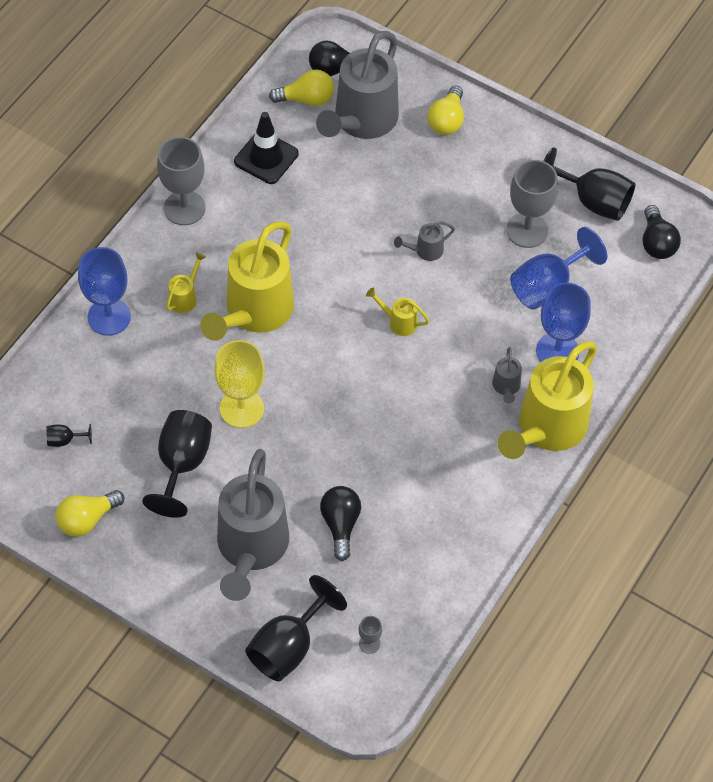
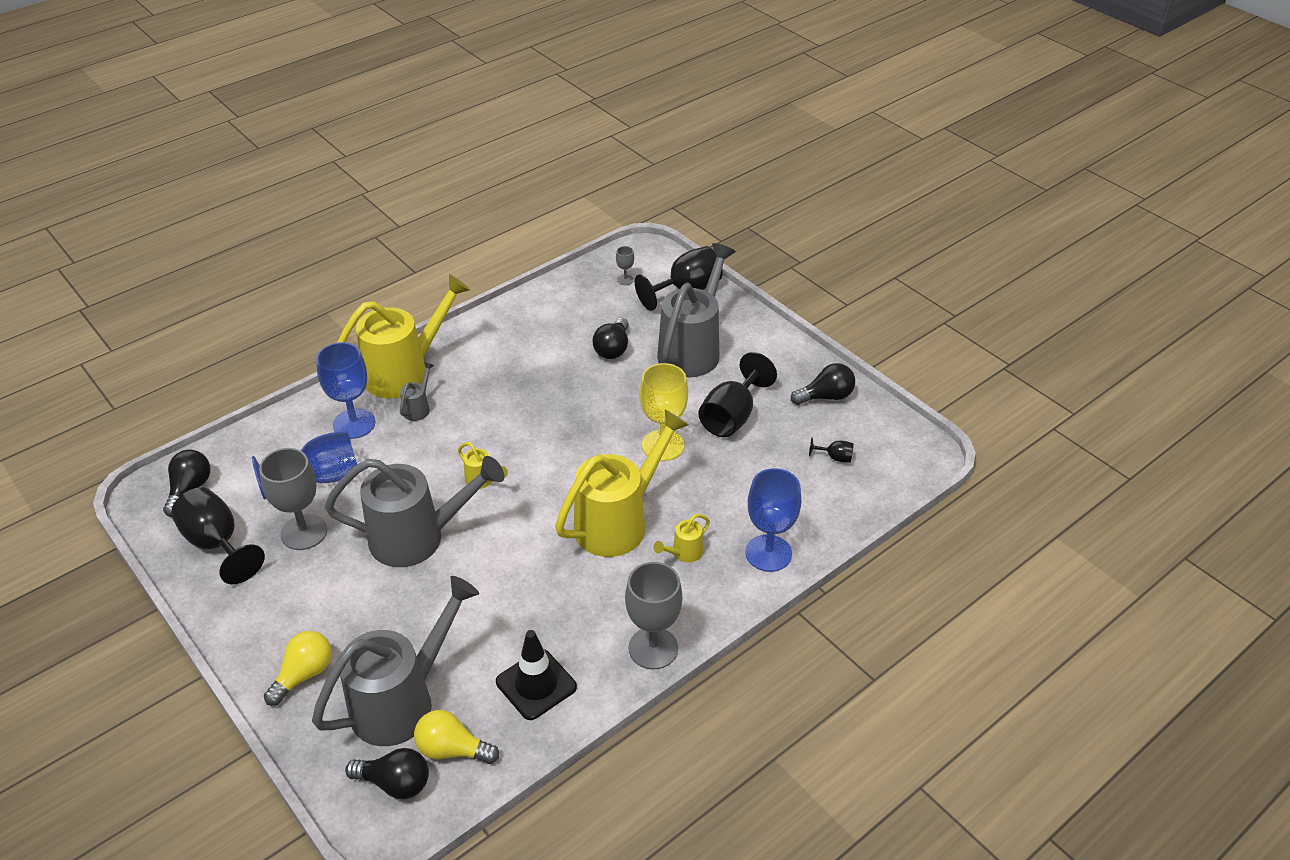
camera: 160 degrees left, 15 degrees down
yellow light bulb [56,490,124,537] -> black light bulb [791,363,855,405]
grey watering can [394,221,455,261] -> grey watering can [325,456,504,567], size x2.41

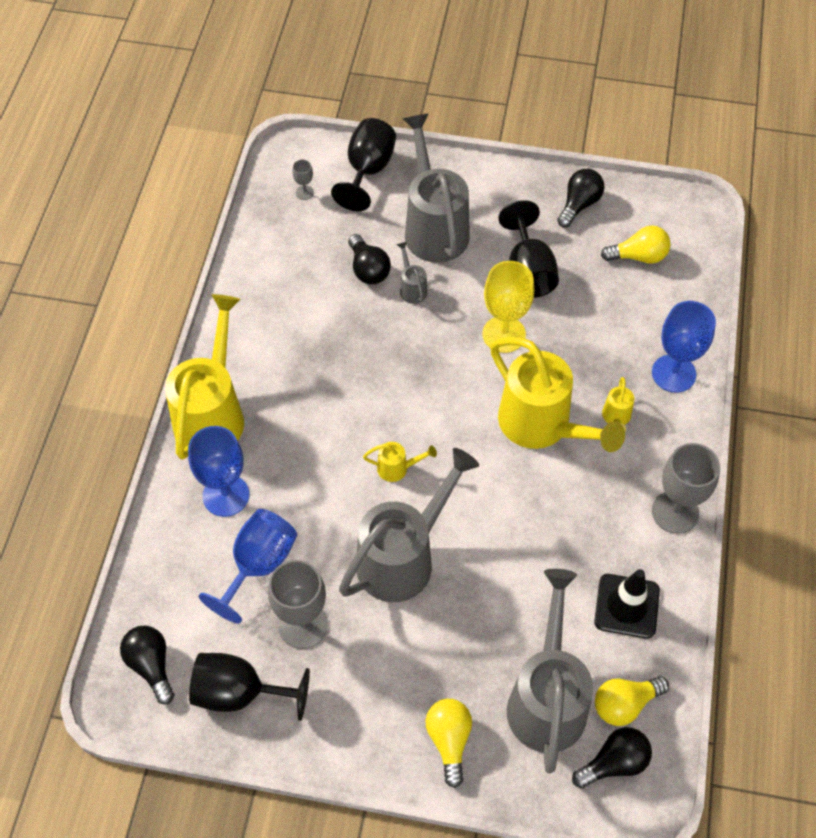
camera: 40 degrees left, 15 degrees up
grey watering can [400,362,434,421] -> grey watering can moved to [396,242,428,304]
yellow watering can [555,409,689,557] -> yellow watering can turned 135 degrees clockwise [490,337,625,452]
black goblet [809,437,854,462] -> yellow light bulb [601,226,671,264]

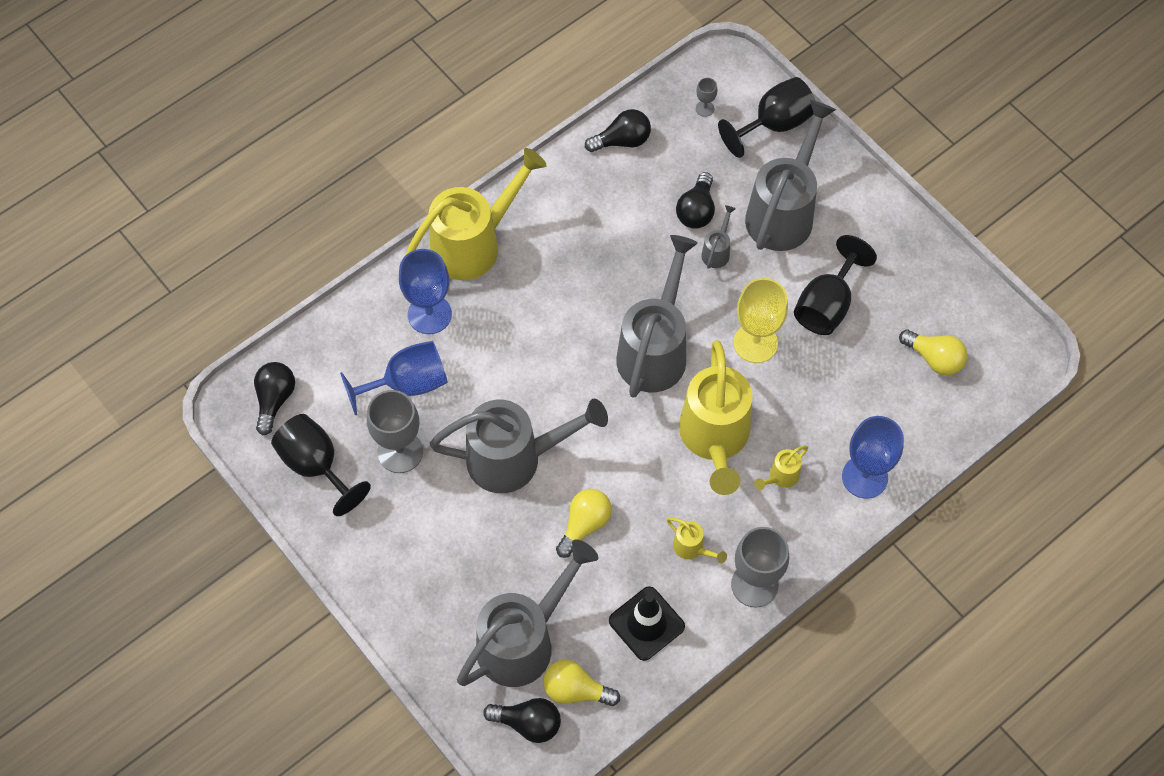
camera: 40 degrees right, 5 degrees up
yellow watering can [363,442,437,482] -> yellow watering can moved to [667,517,727,563]
yellow light bulb [426,699,472,788] -> yellow light bulb moved to [556,489,612,558]
black light bulb [557,169,605,228] -> black light bulb moved to [585,109,651,152]
none -> grey watering can [616,235,698,398]

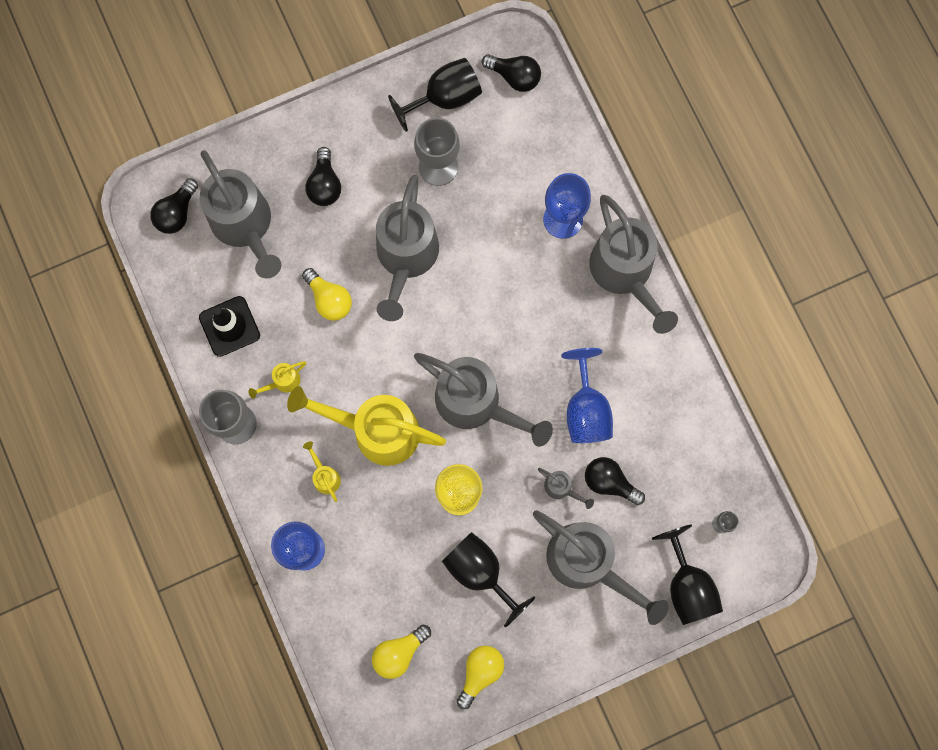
camera: 105 degrees right, 15 degrees up
blue goblet [340,341,448,415] -> blue goblet moved to [561,348,613,443]
yellow watering can [405,148,547,280] -> grey watering can [589,195,678,334]
yellow light bulb [543,660,620,706] -> yellow light bulb moved to [457,646,504,709]
black light bulb [585,109,651,152] -> black light bulb moved to [305,147,341,206]

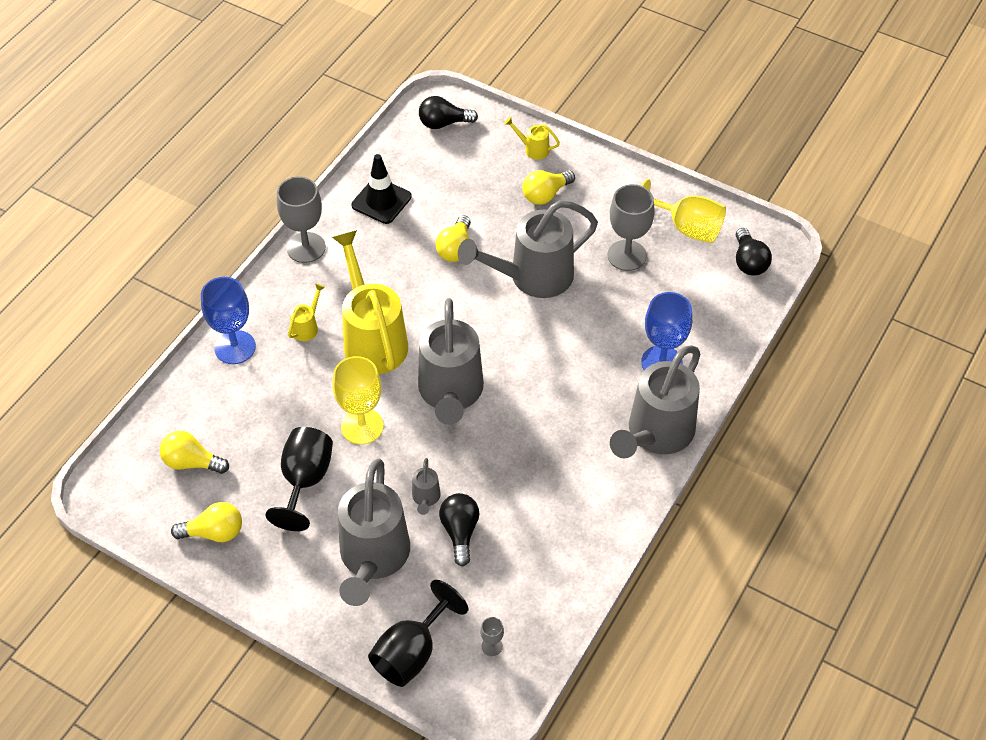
camera: 55 degrees right, 25 degrees down
grey watering can [200,150,281,279] -> none
yellow watering can [248,361,306,399] -> yellow watering can moved to [504,117,560,160]
black light bulb [305,147,341,206] -> yellow light bulb [522,170,575,205]
black goblet [388,58,482,132] -> yellow goblet [641,179,726,243]
blue goblet [561,348,613,443] -> none

